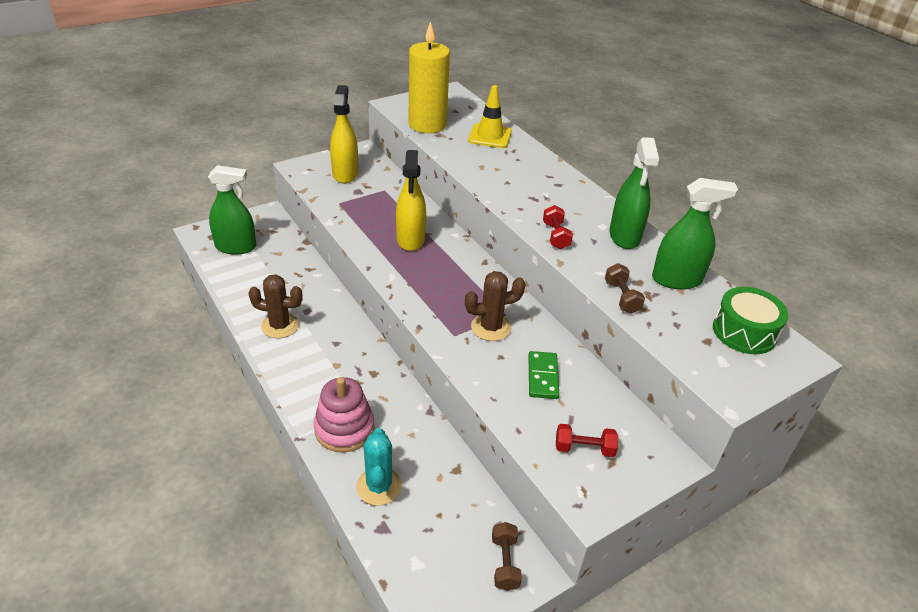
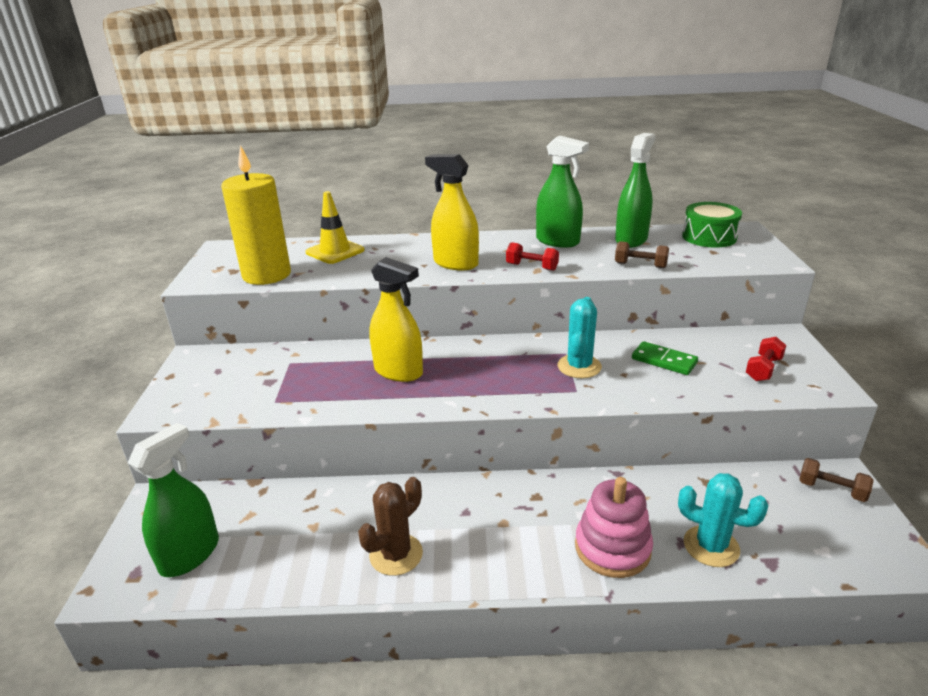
camera: 55 degrees left, 10 degrees down
yellow spray bottle [330,85,358,183] -> yellow spray bottle moved to [425,154,479,270]
brown cactus [465,271,526,341] -> turquoise cactus [557,297,602,378]

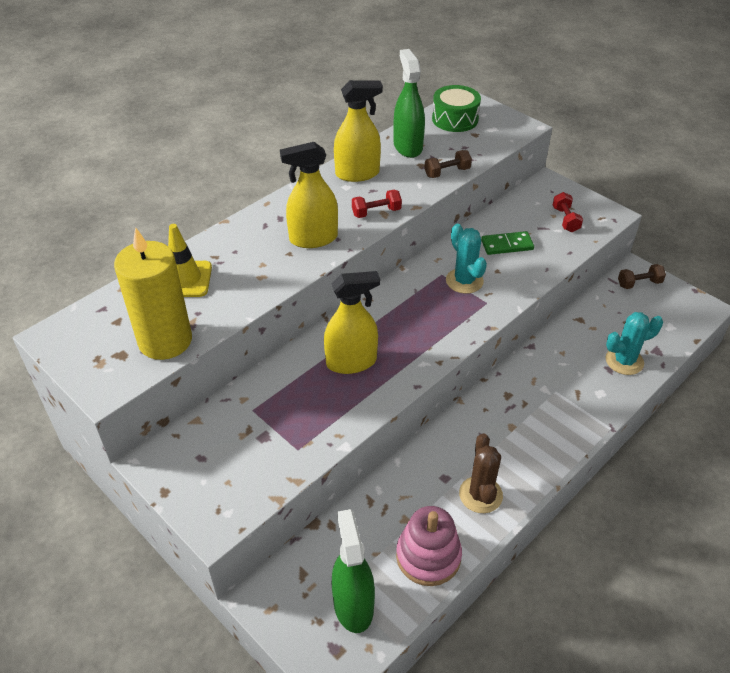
camera: 45 degrees left, 15 degrees up
green spray bottle [536,136,589,248] -> yellow spray bottle [334,80,383,182]
pink stacking toy [575,477,653,578] -> pink stacking toy moved to [396,506,462,586]

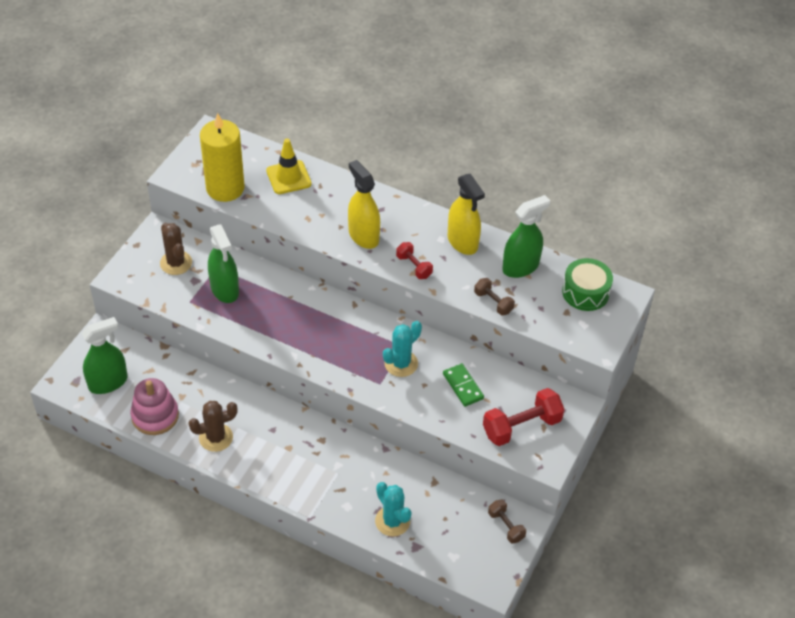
camera: 70 degrees right, 5 degrees up
yellow spray bottle [324,271,380,374] -> none
red dumbbell [553,192,583,232] -> red dumbbell [483,388,565,446], size x1.78
none -> brown cactus [160,223,192,275]
none -> green spray bottle [208,224,239,303]

